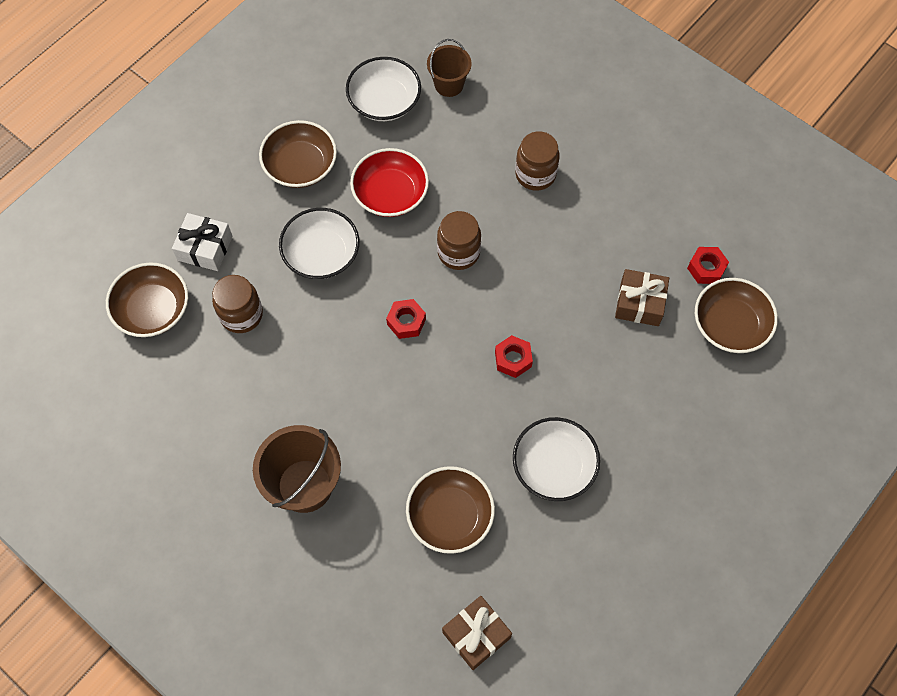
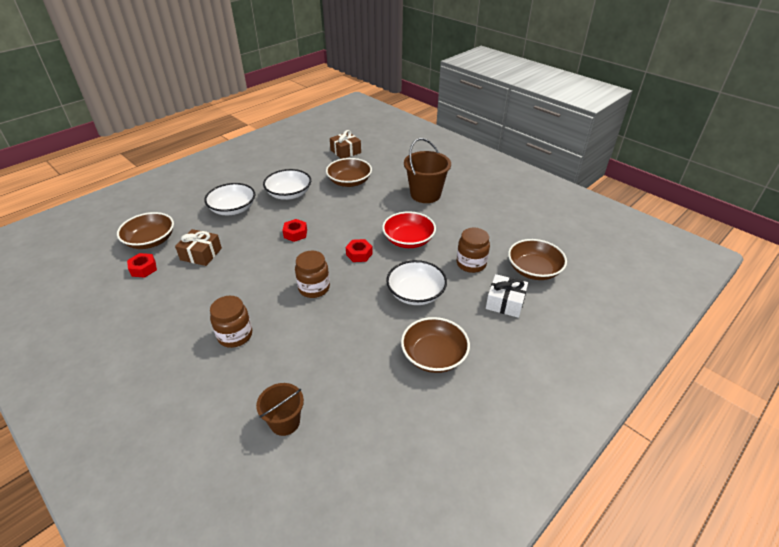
camera: 175 degrees left, 25 degrees down
white bowl [346,57,421,121] -> white bowl moved to [204,183,255,215]
red bowl [350,148,429,217] -> red bowl moved to [382,211,436,248]

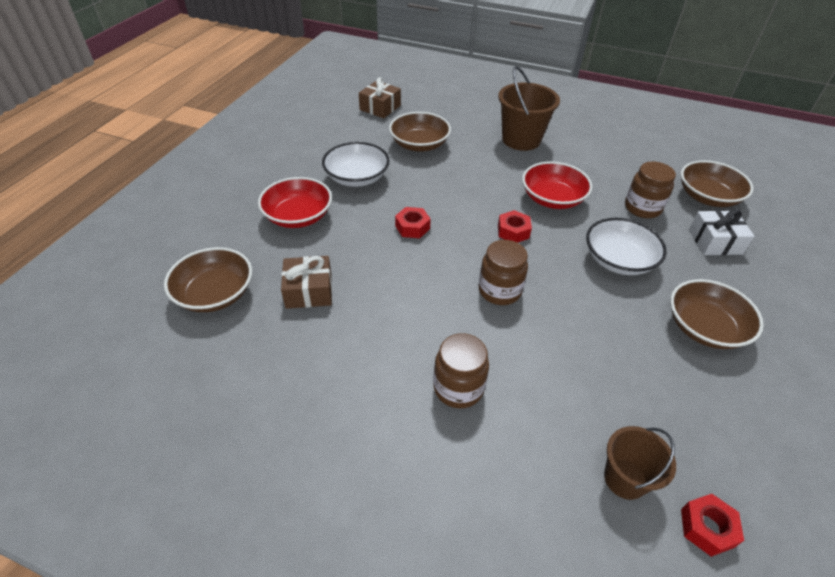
camera: 25 degrees left, 5 degrees up
red nut [127,253,157,278] -> red nut moved to [681,494,744,557]
white bowl [204,183,255,215] -> red bowl [258,177,332,228]

